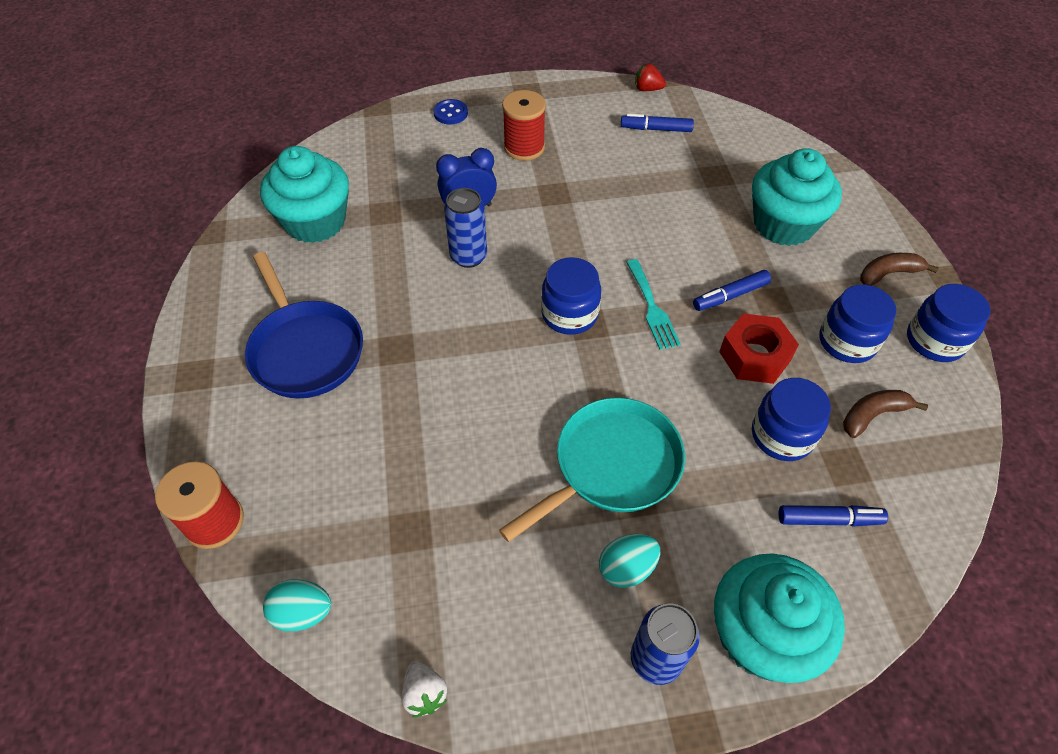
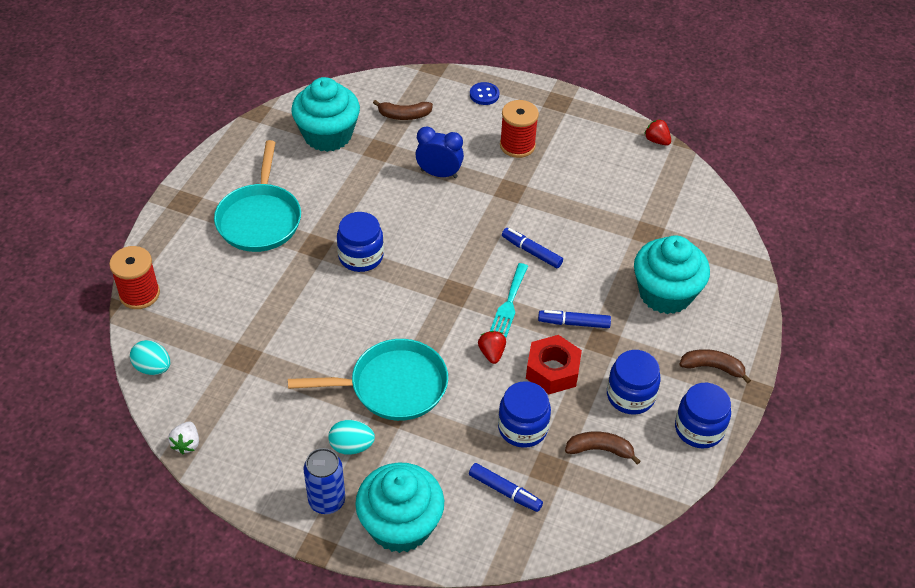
camera: 30 degrees right, 5 degrees down
blue pan [245,252,363,398] -> turquoise pan [214,140,301,252]
blue can [444,188,487,268] -> none
blue jar [541,257,601,335] -> blue jar moved to [337,212,384,272]
blue marker [621,114,694,132] -> blue marker moved to [502,228,563,268]
none -> brown banana [373,100,433,120]
none -> red strawberry [478,331,506,364]

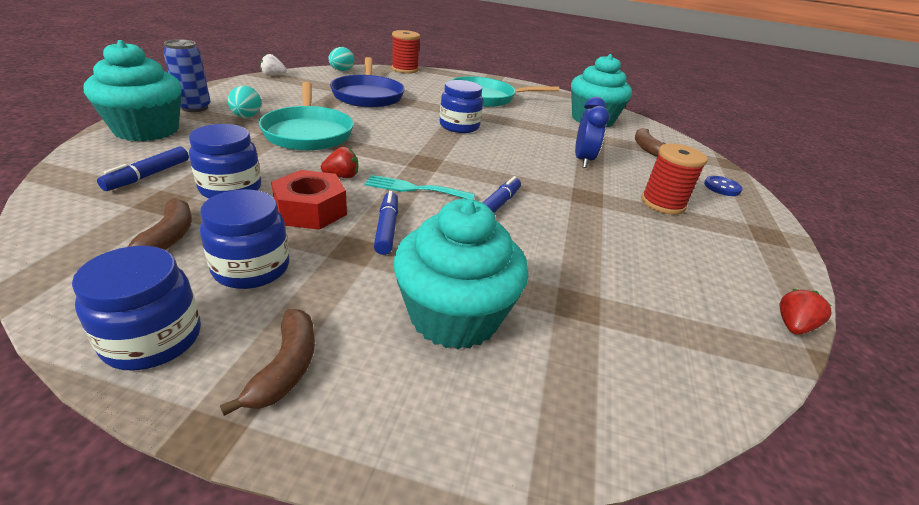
camera: 80 degrees right, 15 degrees down
none -> blue pan [330,57,405,108]

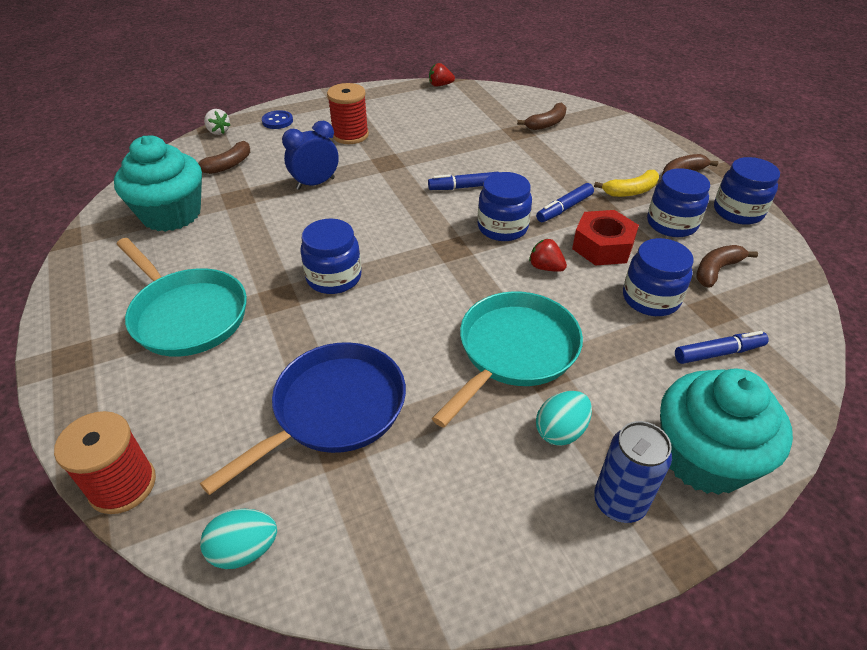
camera: 125 degrees left, 10 degrees up
white strawberry [261,54,287,76] -> white strawberry moved to [204,109,230,135]
turquoise fork [365,175,475,200] -> blue jar [478,172,532,241]
turquoise cupcake [393,199,529,349] -> none
none -> brown banana [517,102,567,130]
none -> yellow banana [594,170,659,197]

